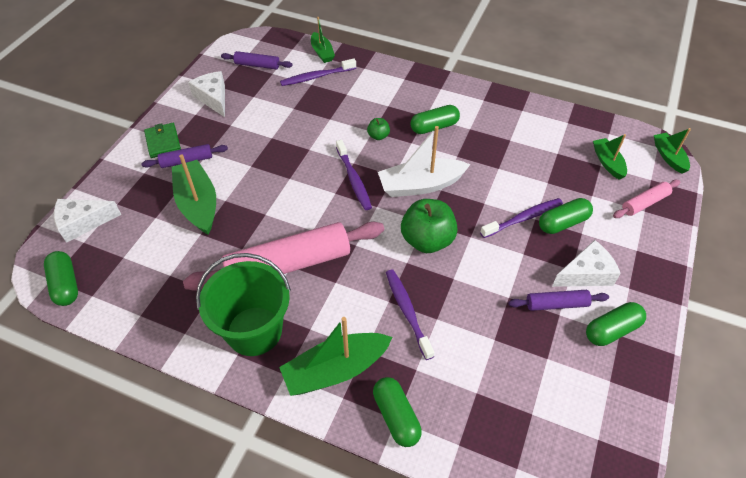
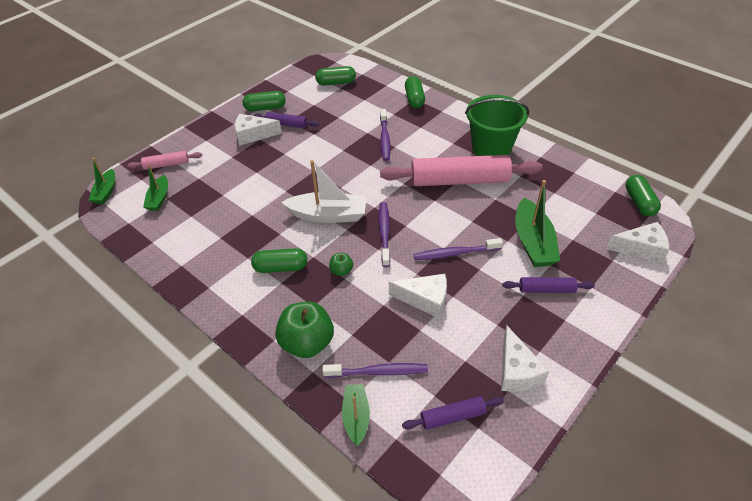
camera: 160 degrees left, 5 degrees down
green wallet [144,123,181,158] -> none
purple rolling pin [221,51,293,69] -> purple rolling pin turned 45 degrees counterclockwise [402,396,504,430]
green boat [279,317,392,396] -> none
green apple [401,199,458,253] -> green apple moved to [275,302,334,358]
purple toothbrush [480,198,563,238] -> purple toothbrush moved to [414,238,503,260]
green capsule [539,198,593,234] -> green capsule moved to [315,66,356,86]
none -> white cheese [389,274,447,318]

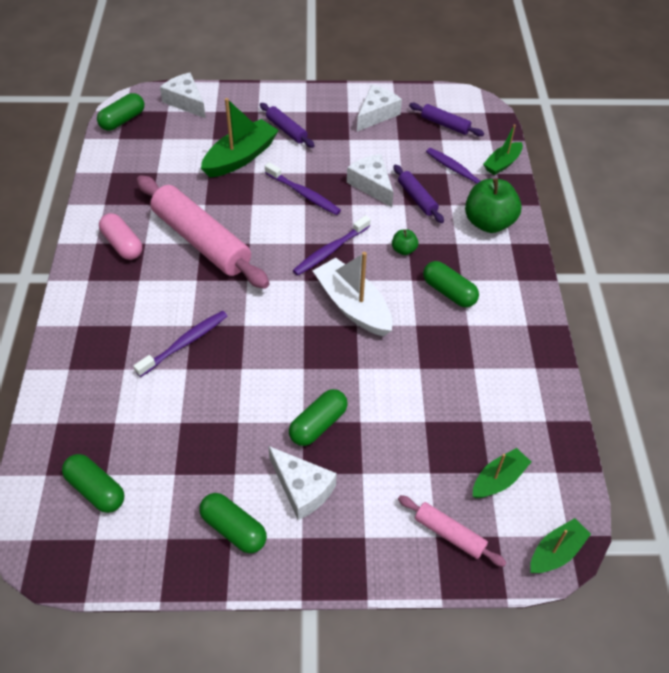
camera: 135 degrees left, 5 degrees up
purple rolling pin [254,112,319,128] -> purple rolling pin moved to [393,165,444,223]
green capsule [405,76,425,108] -> green capsule moved to [289,389,348,446]
green bucket [465,95,529,156] -> pink capsule [99,213,142,260]

